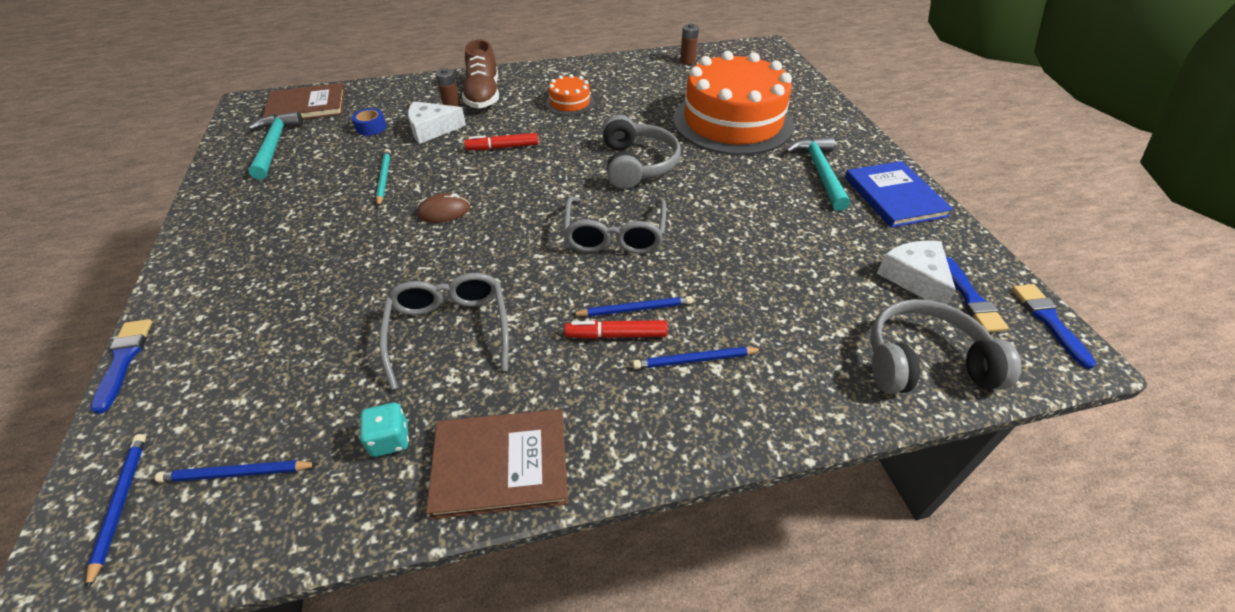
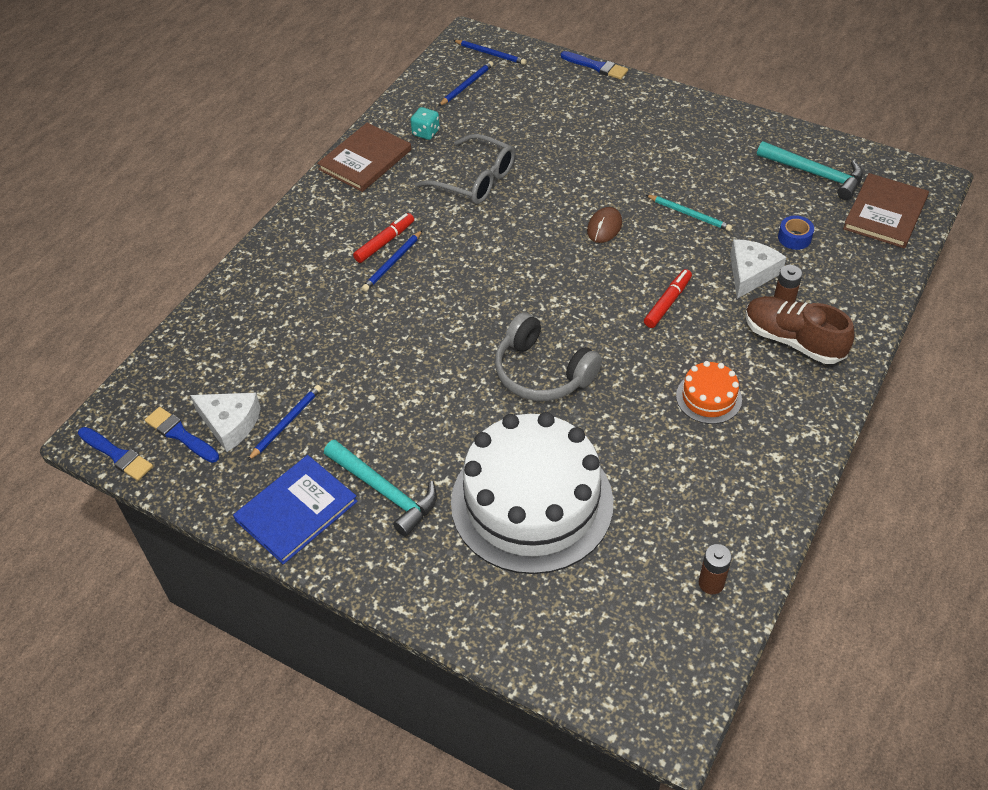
camera: 135 degrees right, 5 degrees up
grey glasses [563,196,666,254] -> none
blue pencil [633,347,763,369] -> blue pencil moved to [247,385,322,461]
orange cake [673,51,794,155] -> white cake [451,412,613,574]
blue book [845,161,953,228] -> blue book turned 75 degrees counterclockwise [233,455,358,565]
grey headphones [870,299,1021,394] -> none

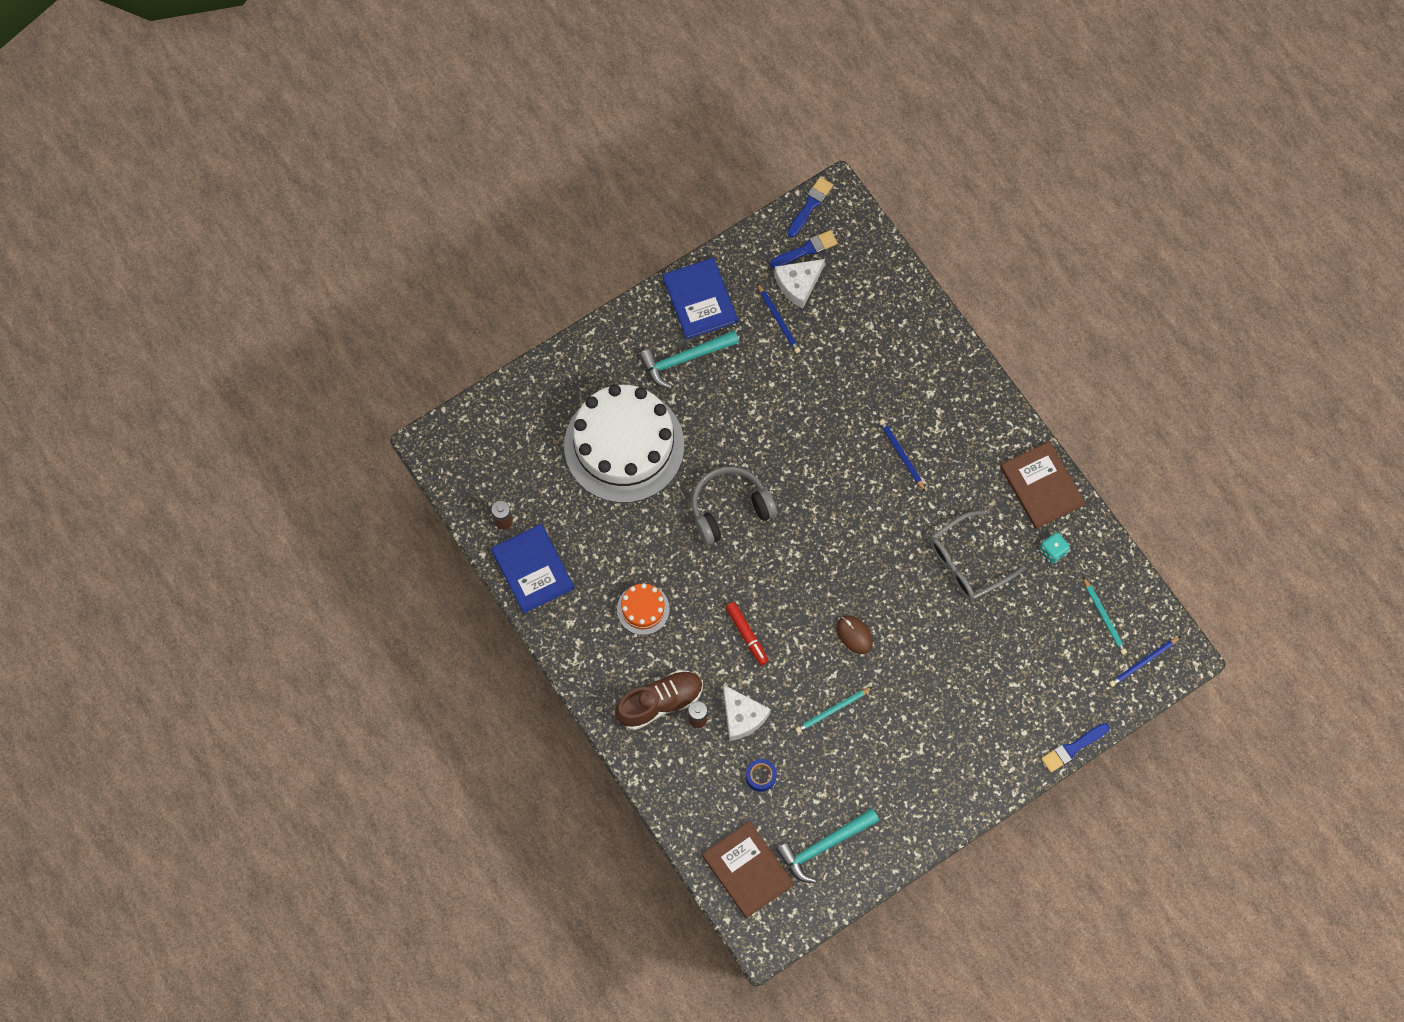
camera: 115 degrees right, 20 degrees up
blue brush [78,427,153,481] -> blue brush turned 150 degrees clockwise [787,177,833,237]
red marker [353,213,414,263] -> none
blue pencil [439,61,493,106] -> turquoise pencil [1083,577,1127,655]
none -> blue book [491,524,574,614]

